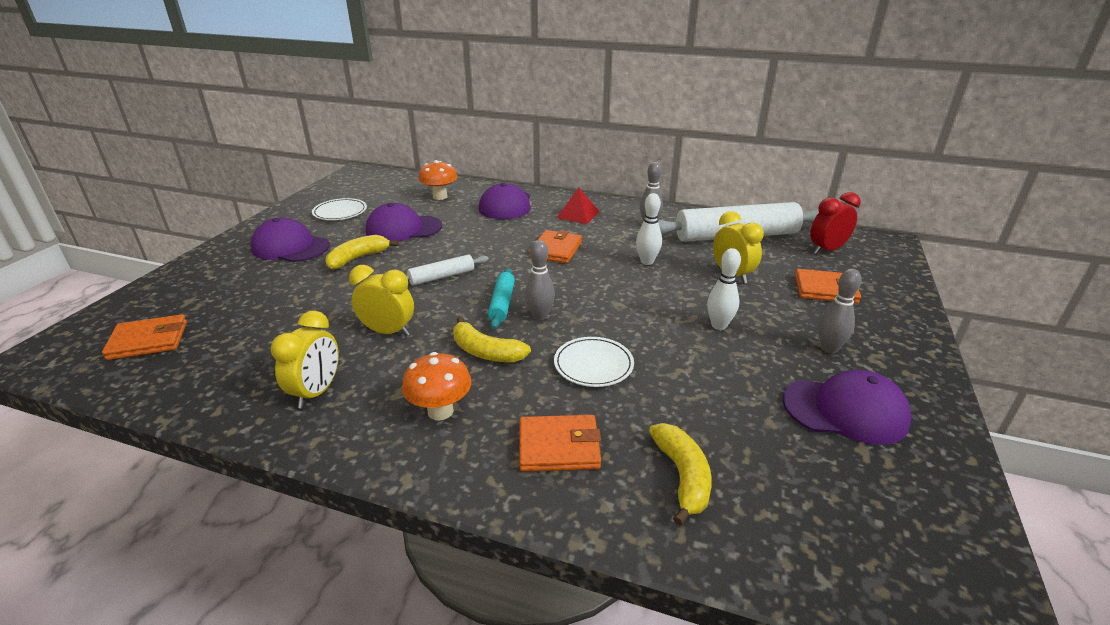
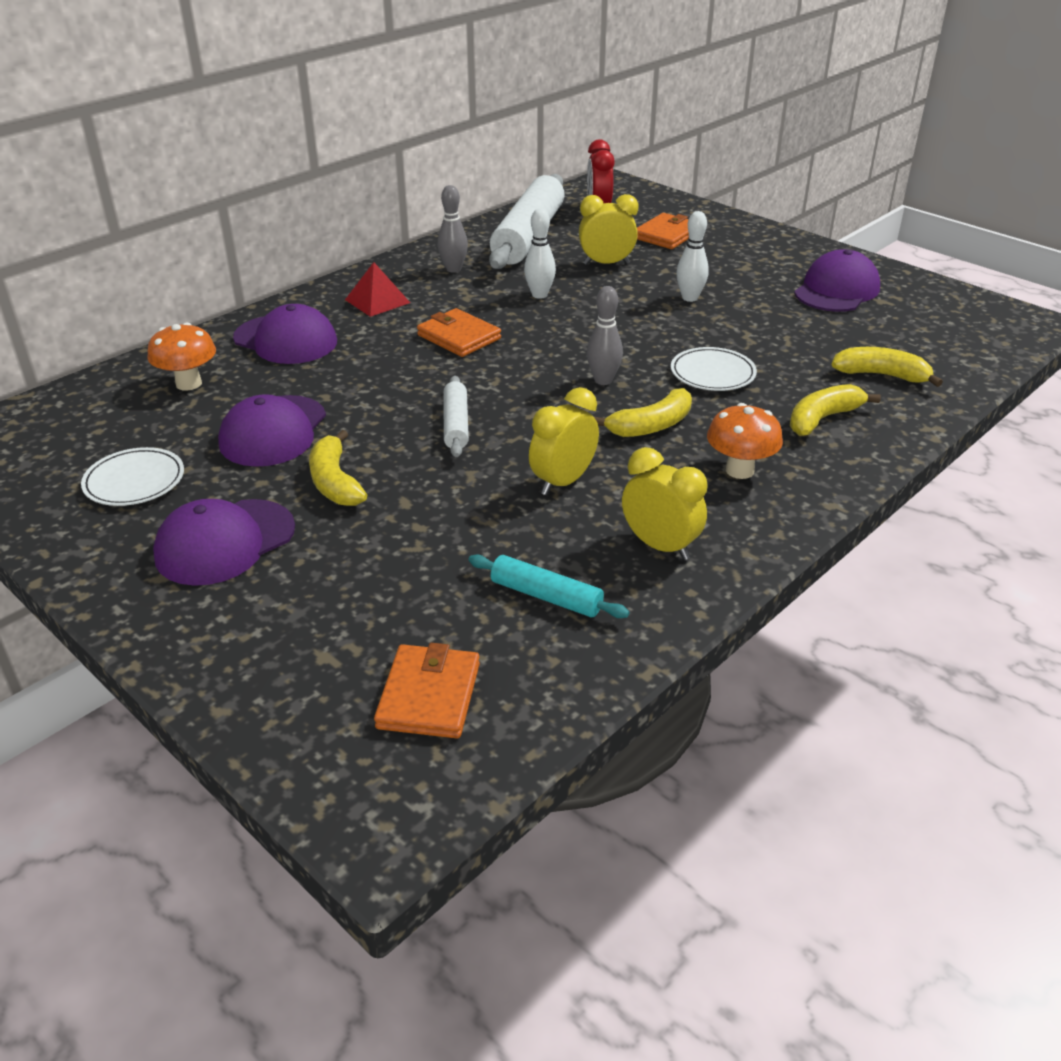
camera: 65 degrees left, 5 degrees up
turquoise rolling pin [488,268,515,329] -> turquoise rolling pin moved to [468,555,629,618]
orange wallet [519,415,601,472] -> yellow banana [790,384,881,436]
grey bowling pin [818,269,861,354] -> none

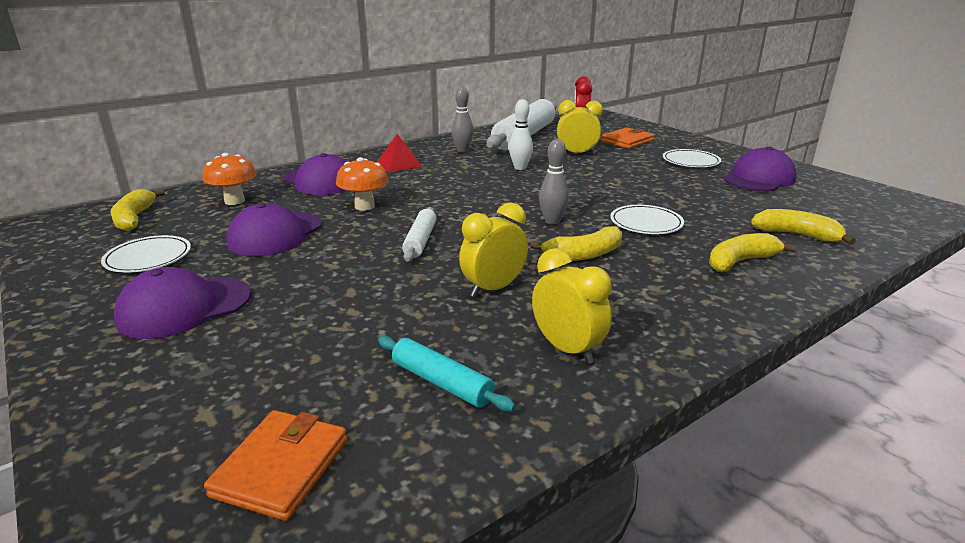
camera: 10 degrees right, 10 degrees down
yellow banana [309,430,367,506] -> yellow banana moved to [110,189,165,231]
orange wallet [417,308,501,357] -> none
white bowling pin [676,211,709,302] -> none
orange mushroom [707,403,783,479] -> orange mushroom moved to [336,157,389,211]
none -> white plate [663,149,721,167]

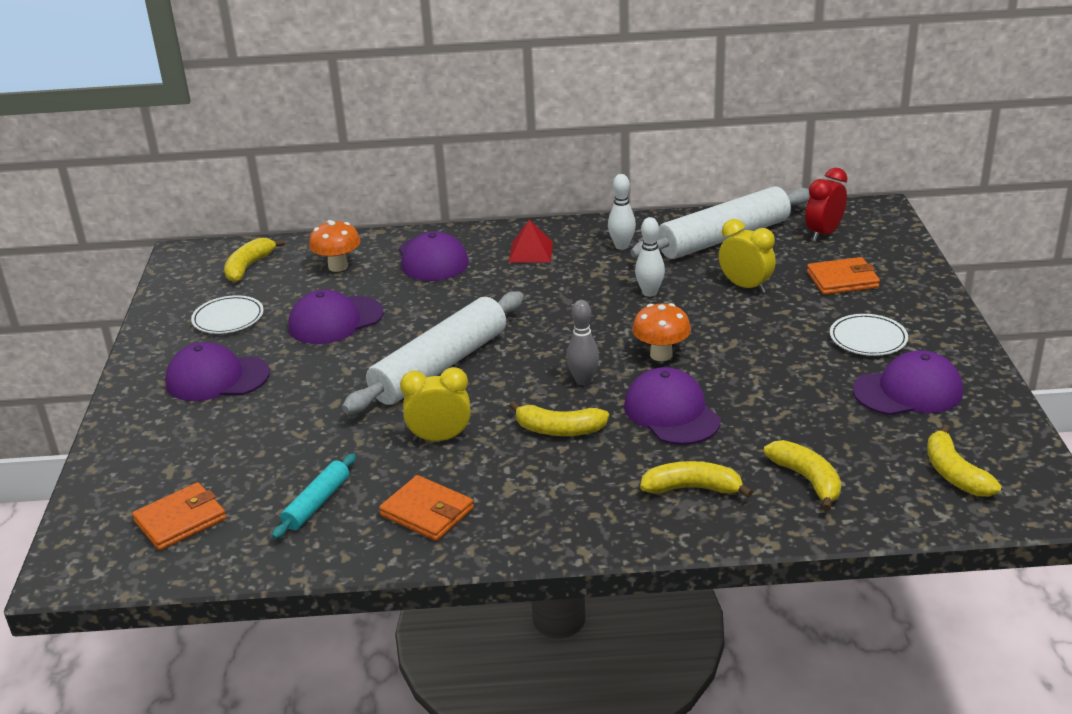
camera: 35 degrees right, 5 degrees up
orange mushroom [336,157,389,211] -> orange mushroom moved to [632,303,691,361]
turquoise rolling pin [378,336,516,411] -> turquoise rolling pin turned 45 degrees clockwise [272,453,356,539]
white rolling pin [402,207,437,261] -> white rolling pin [342,291,524,414], size x2.10
grey bowling pin [452,87,474,153] -> white bowling pin [608,174,636,250]
yellow clock [532,248,612,364] -> orange wallet [379,475,474,541]
white plate [610,205,684,234] -> purple cap [624,367,721,445]
none -> yellow banana [927,424,1001,497]

